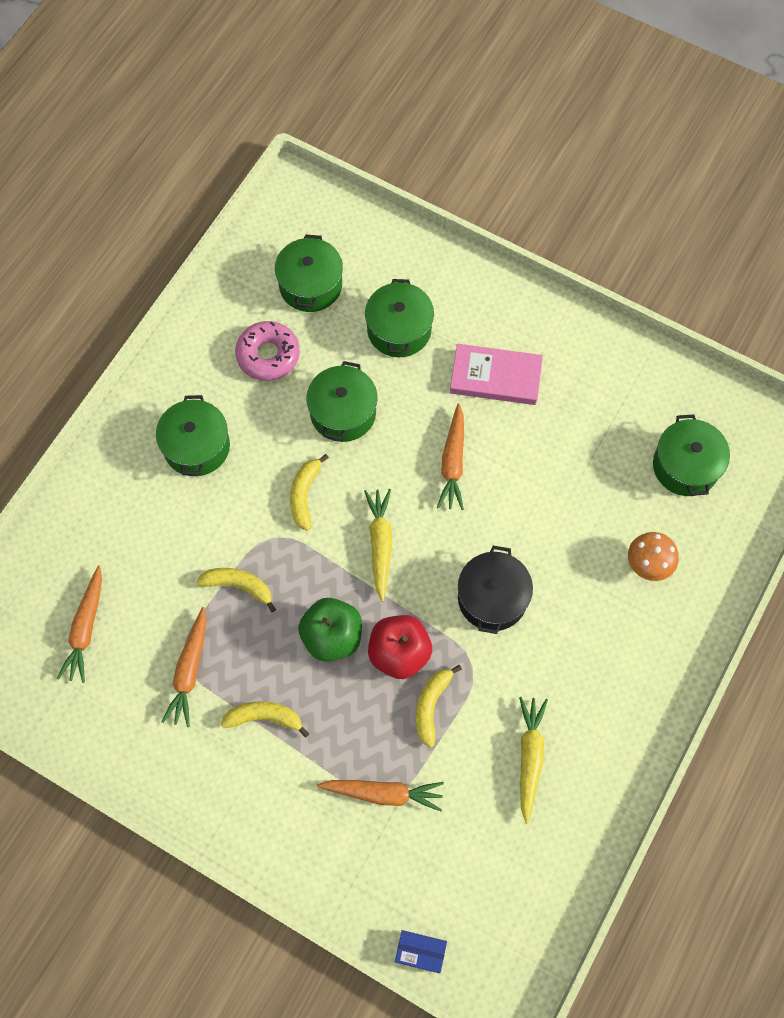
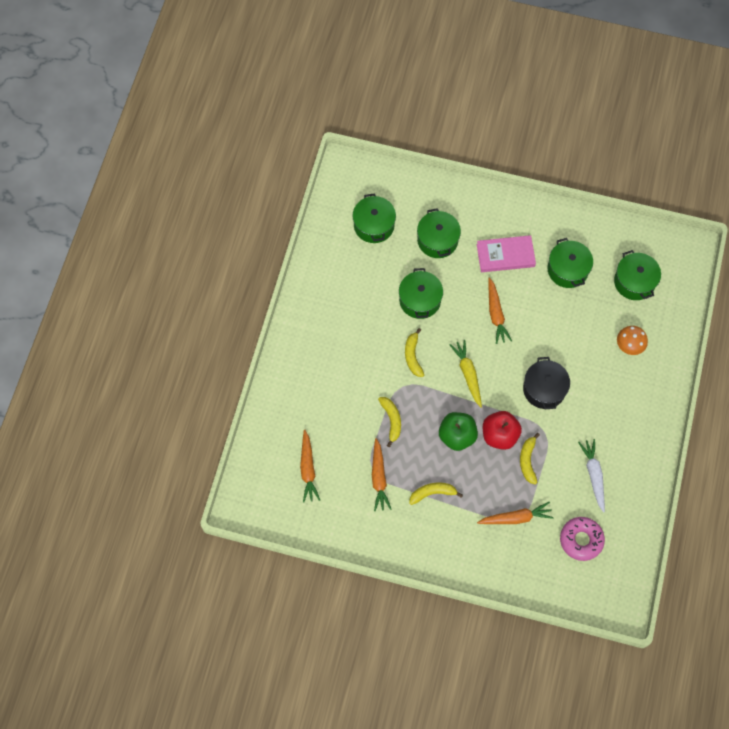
camera: 15 degrees left, 0 degrees up
green pot [156,395,230,476] -> green pot moved to [547,238,593,288]
yellow banana [196,568,276,612] -> yellow banana turned 75 degrees clockwise [378,397,401,447]
pink donut [235,321,300,381] -> pink donut moved to [560,517,605,561]
blue box [395,930,447,973] -> none
yellow carrot [519,697,548,824] -> white carrot [578,439,605,513]

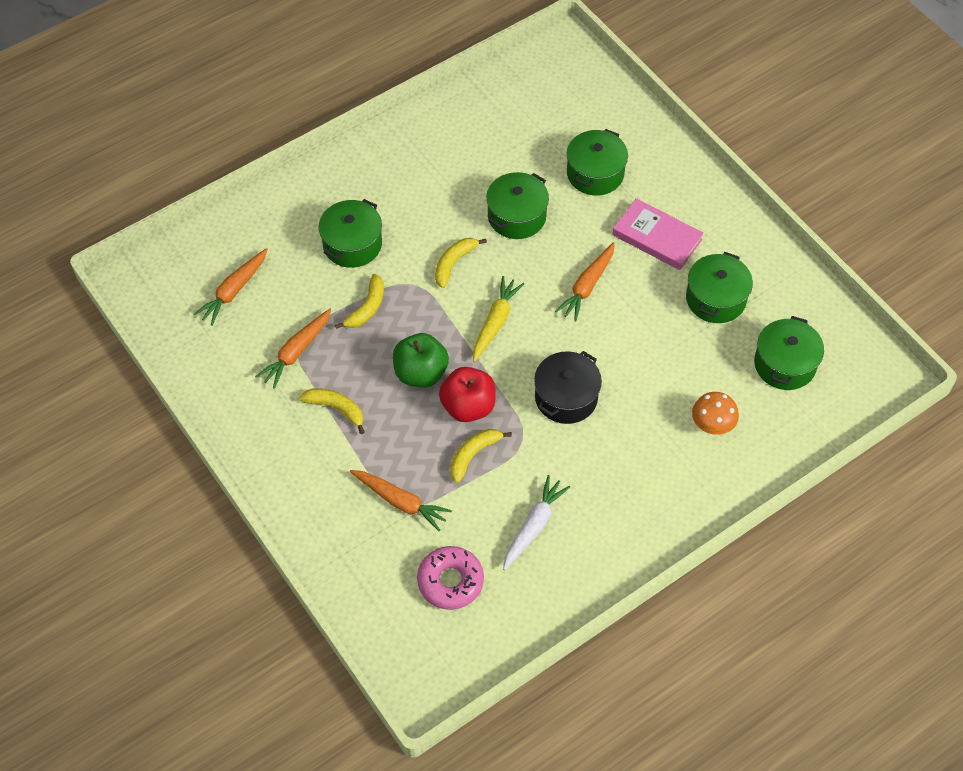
camera: 40 degrees right, 10 degrees down
green pot [352,193,396,243] -> green pot moved to [319,199,382,268]

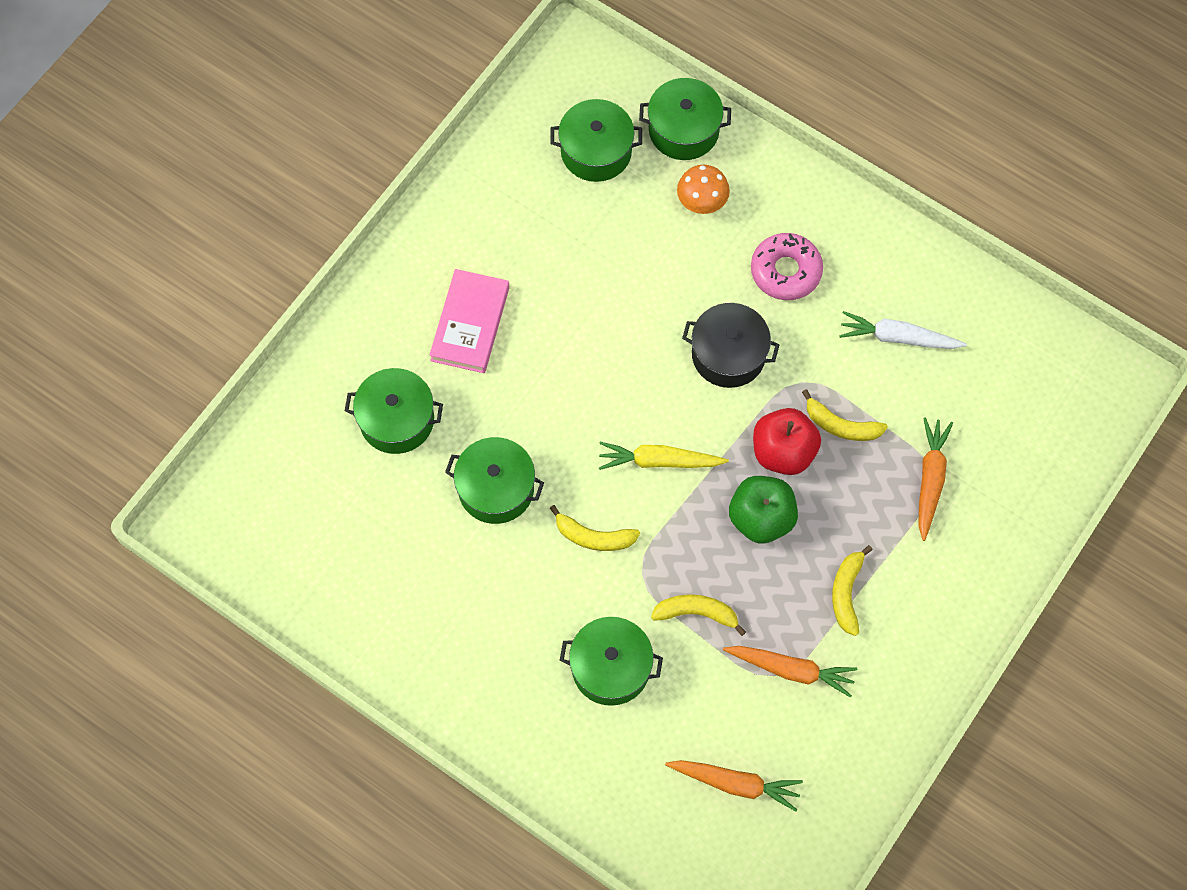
camera: 110 degrees left, 10 degrees up
pink donut [417,546,484,610] -> pink donut moved to [751,233,823,300]
orange carrot [555,242,615,322] -> none
green pot [686,252,753,323] -> green pot moved to [639,78,731,160]

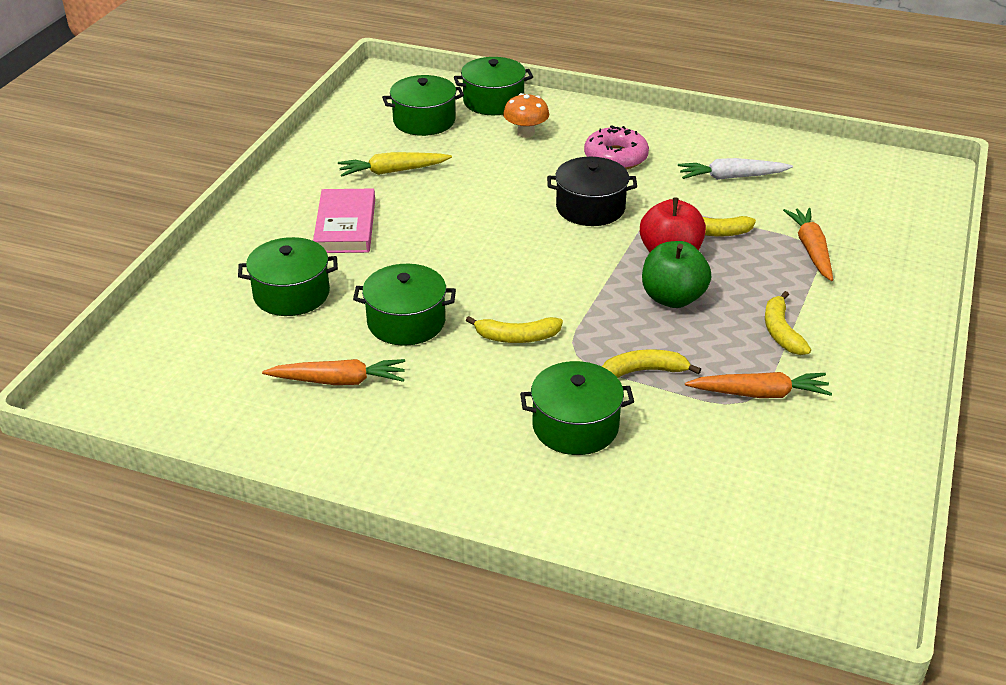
camera: 15 degrees left, 30 degrees down
yellow carrot [599,442,729,470] -> yellow carrot moved to [338,152,452,177]
orange carrot [665,760,803,811] -> orange carrot moved to [262,359,405,385]

